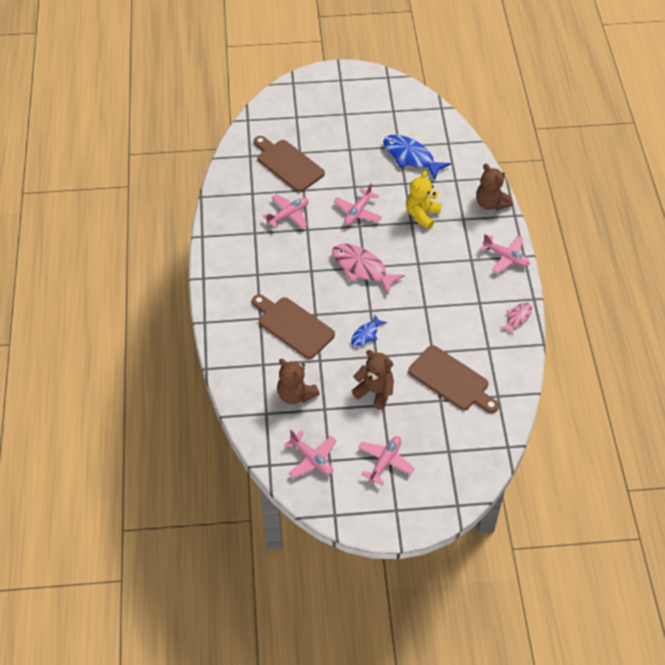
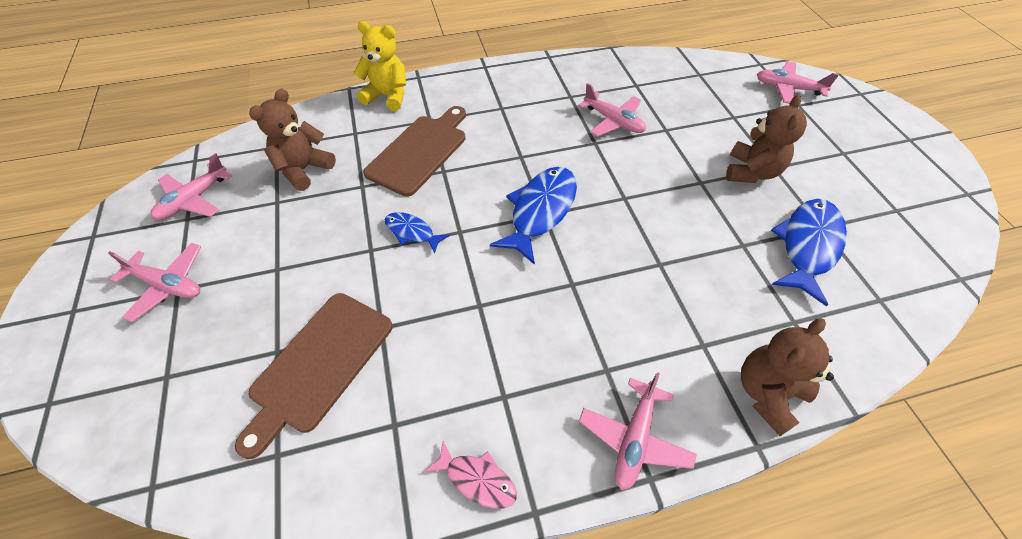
camera: 80 degrees right, 0 degrees up
brown cutting board [254,136,325,192] -> none
pink fish [332,244,405,294] -> blue fish [490,167,577,265]
pink plane [334,183,382,225] -> pink plane moved to [757,61,839,104]
brown teddy bear [352,350,394,410] -> brown teddy bear moved to [726,95,807,183]
yellow teddy bear [406,171,442,229] -> yellow teddy bear moved to [354,21,406,111]

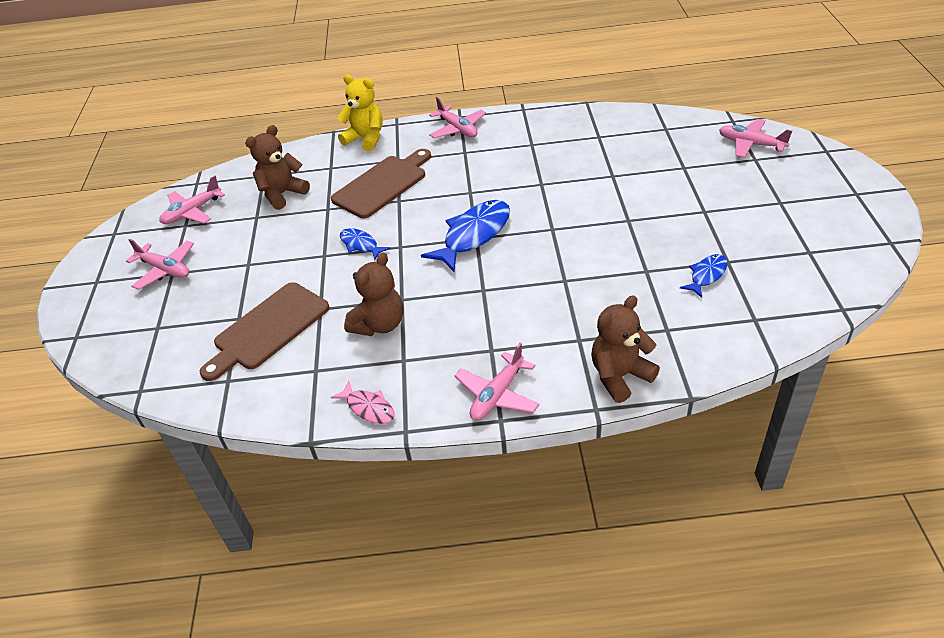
camera: 15 degrees right, 10 degrees down
pink plane [578,83,646,137] -> pink plane moved to [429,97,486,138]
brown teddy bear [726,95,807,183] -> brown teddy bear moved to [344,252,403,336]
blue fish [771,199,847,306] -> blue fish [680,254,727,298], size x0.54

